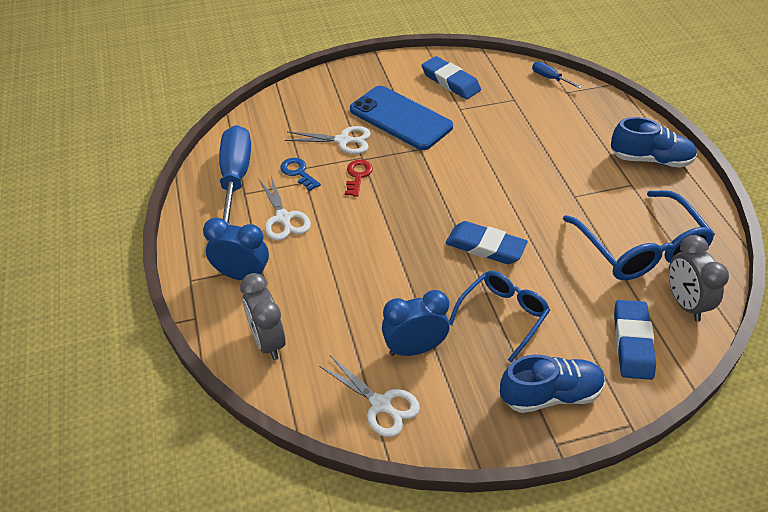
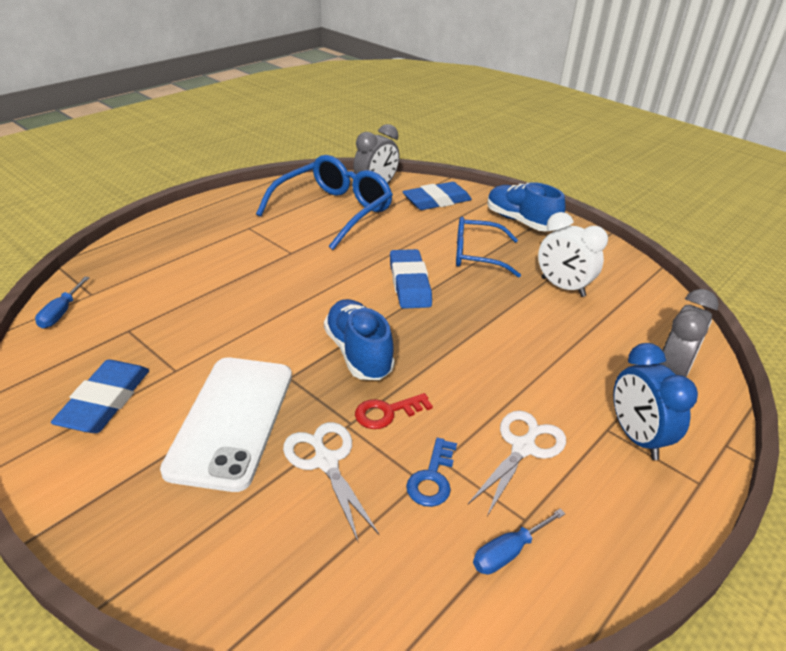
camera: 125 degrees left, 10 degrees down
blue screwdriver [219,125,251,225] -> blue screwdriver [473,509,566,574], size x0.45
white scissors [319,355,420,437] -> none
blue phone [350,86,453,150] -> white phone [160,357,292,492]
blue clock [382,290,450,356] -> white clock [538,212,608,297]
blue shoe [611,117,697,168] -> blue shoe moved to [324,299,395,380]

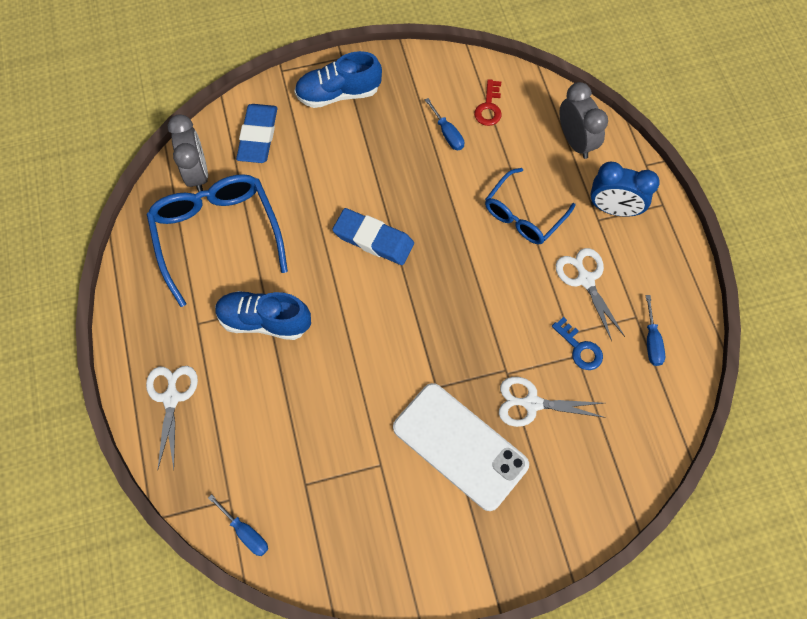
camera: 55 degrees left, 30 degrees up
blue eraser [51,360,149,433] -> none
blue shoe [324,299,395,380] -> blue shoe moved to [215,291,311,340]
red key [355,393,433,429] -> red key moved to [474,79,502,126]
blue glasses [456,217,521,278] -> blue glasses moved to [485,168,575,244]
white clock [538,212,608,297] -> blue screwdriver [425,98,464,151]
none -> white scissors [146,366,198,471]

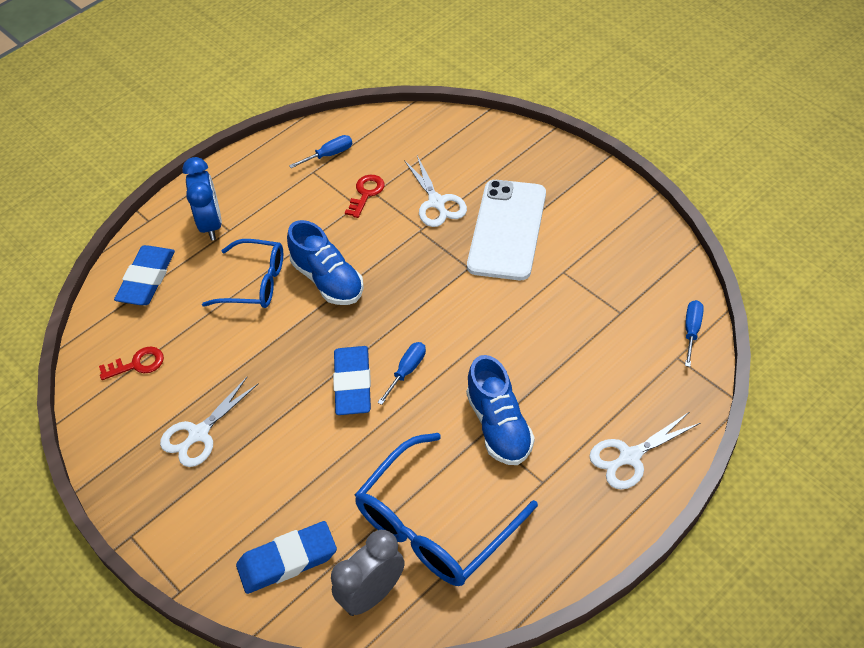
camera: 115 degrees left, 15 degrees down
blue shoe [294,51,382,108] -> blue shoe moved to [287,220,364,305]
blue screwdriver [425,98,464,151] -> blue screwdriver moved to [377,342,426,405]
blue key [552,317,603,370] -> red key [345,175,385,218]
white scissors [556,248,625,341] -> white scissors moved to [160,377,259,467]
grey clock [559,82,608,159] -> blue eraser [114,245,175,305]

